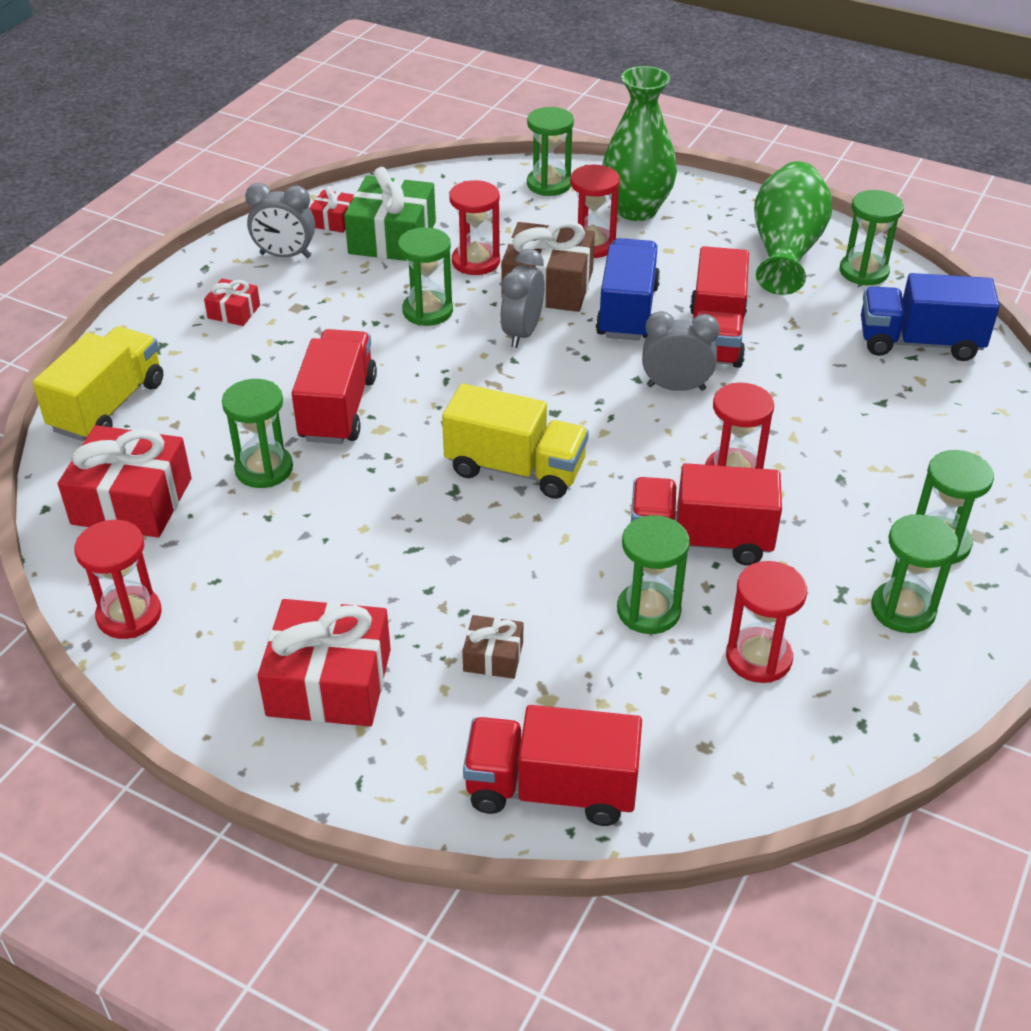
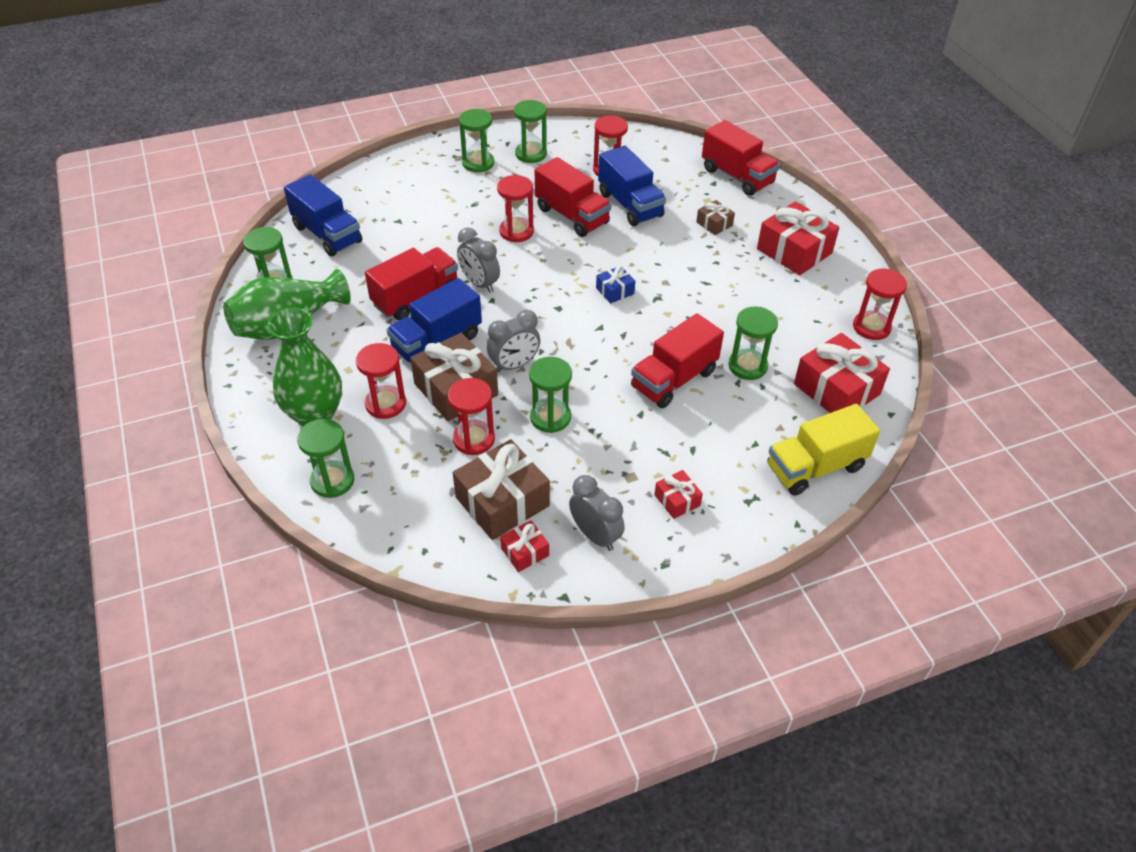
camera: 140 degrees left, 5 degrees up
green gift [344,167,436,261] -> brown gift [453,439,550,540]
yellow truck [442,383,589,499] -> blue gift [596,266,635,304]
green hourglass [617,515,690,634] -> blue truck [598,146,666,226]

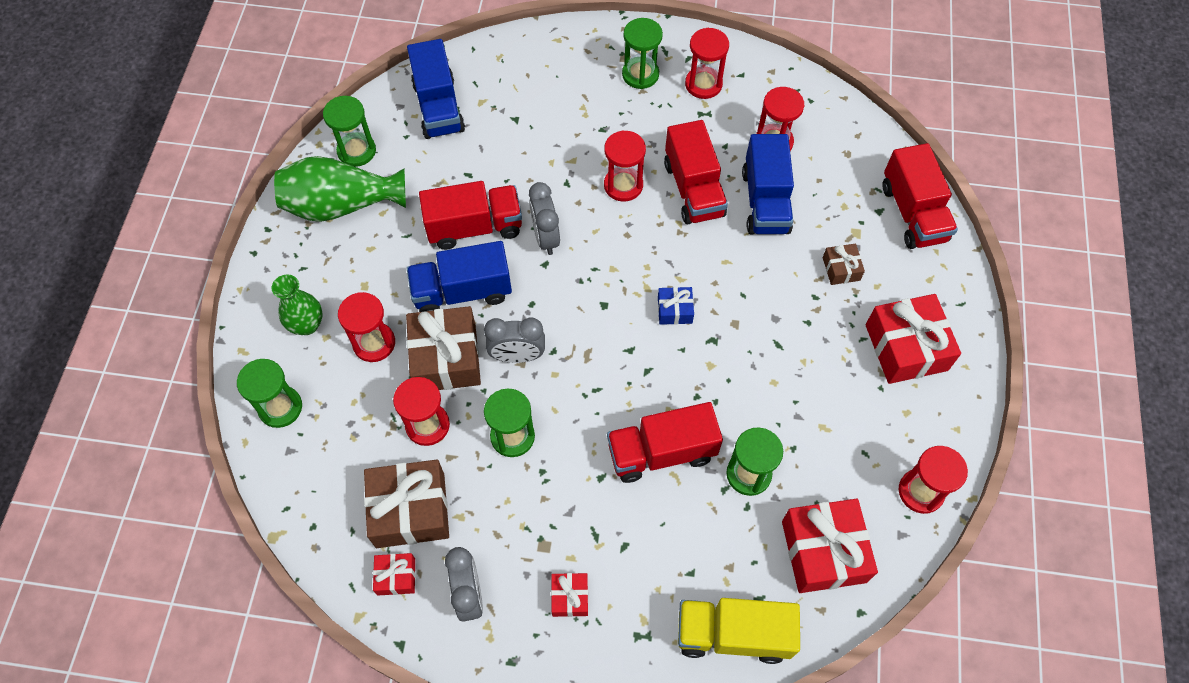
camera: 30 degrees right, 15 degrees up
green vase [267,307,342,426] -> green vase [272,274,322,335], size x0.62
green hourglass [514,100,547,163] -> red hourglass [685,28,729,99]

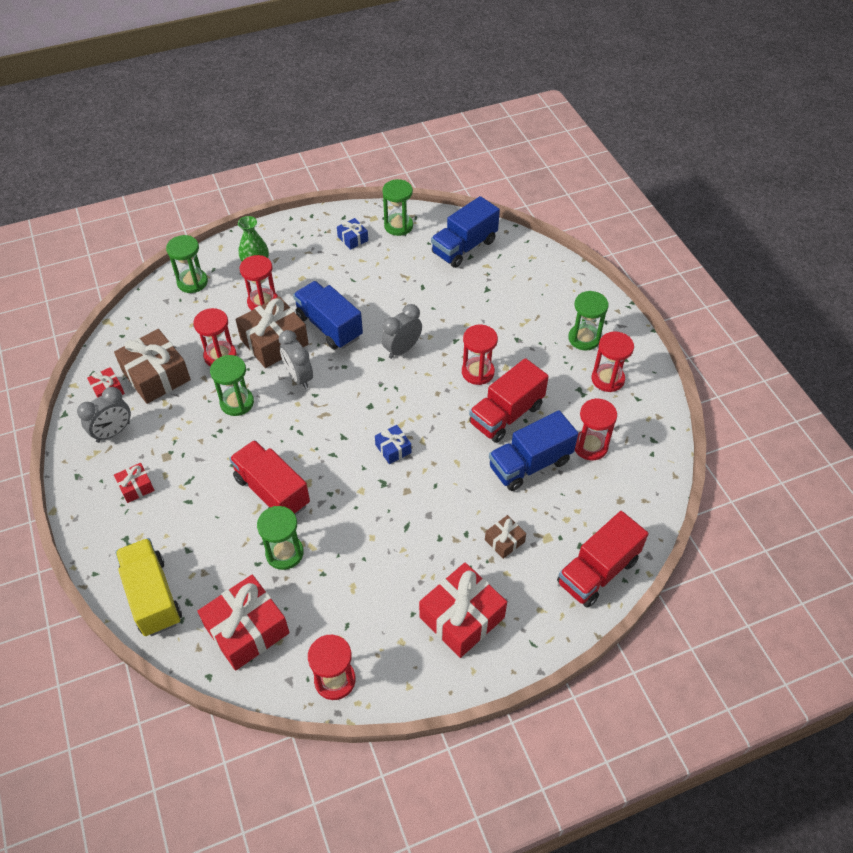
camera: 60 degrees right, 10 degrees down
green vase [274,156,406,222] -> blue gift [337,218,368,250]
red truck [419,181,522,250] -> none

